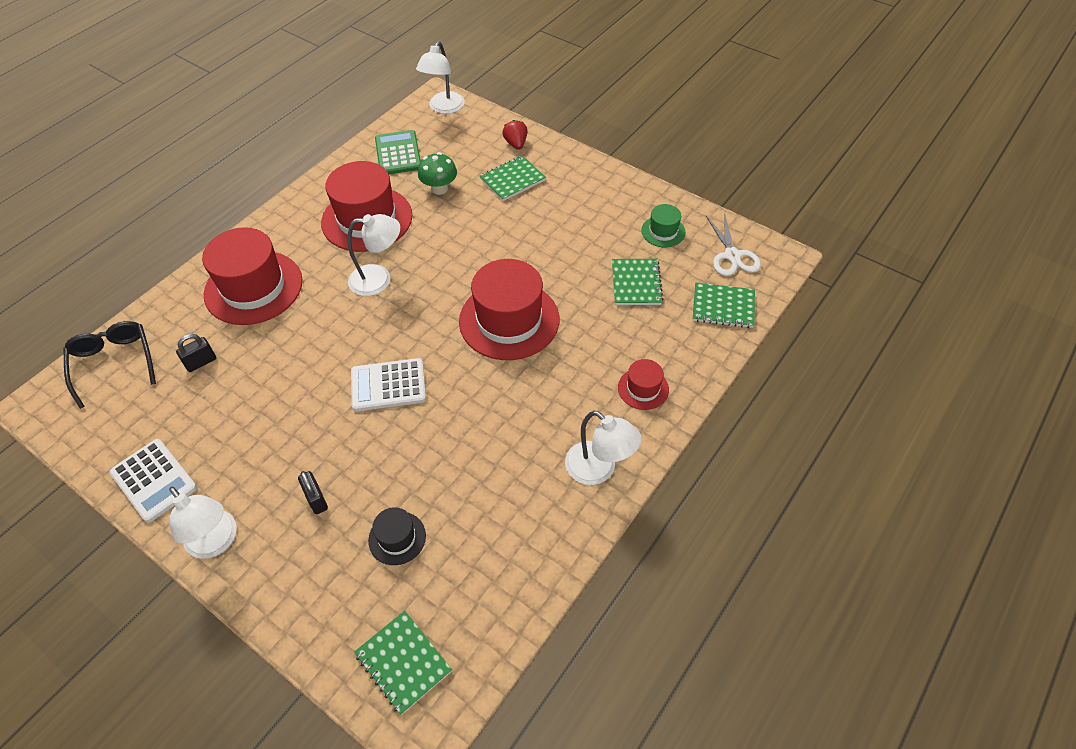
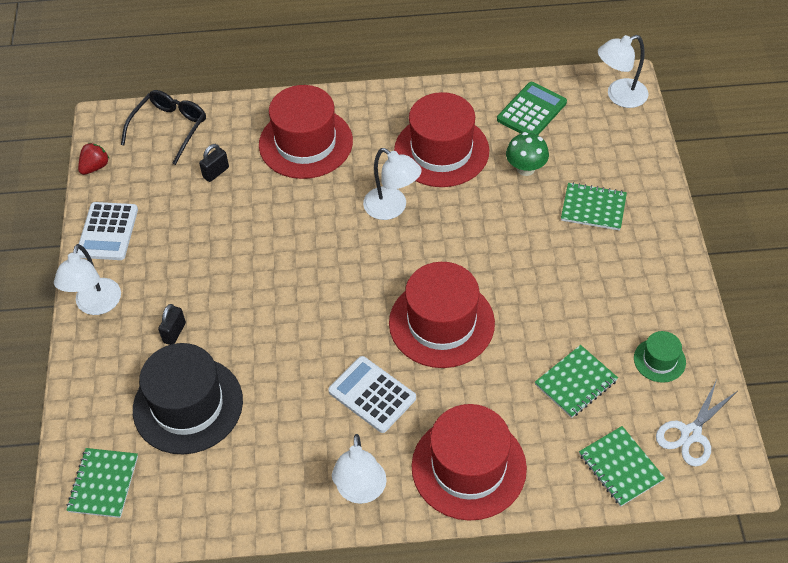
camera: 50 degrees right, 0 degrees up
black padlock [176,334,216,372] -> black padlock turned 60 degrees counterclockwise [199,144,229,182]
white calculator [351,358,426,411] -> white calculator moved to [328,356,416,433]
black hat [368,507,426,565] -> black hat [133,343,243,454], size x2.10
red strawberry [502,120,528,150] -> red strawberry moved to [78,143,109,175]
red hat [618,359,669,410] -> red hat [412,404,527,521], size x2.10

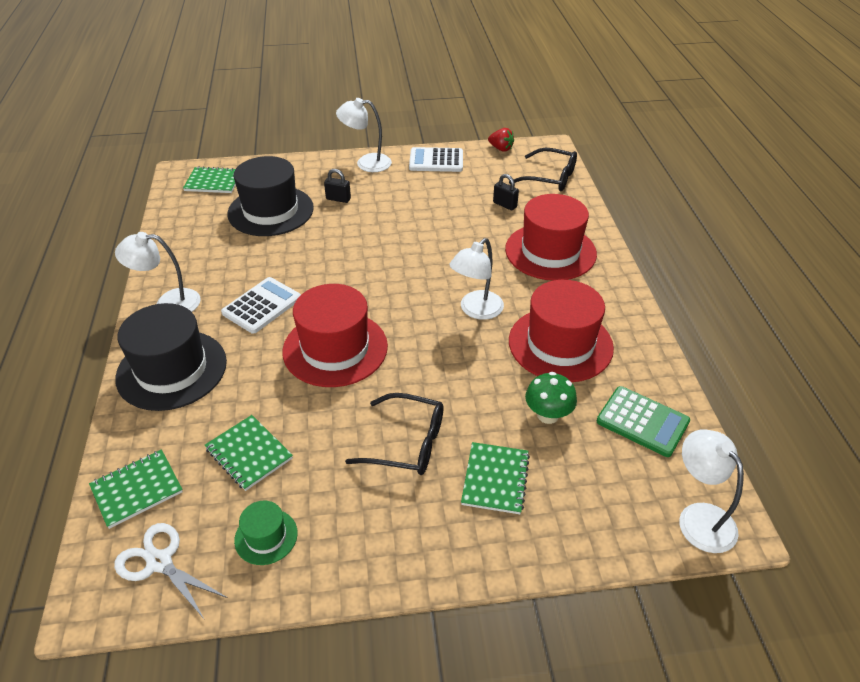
camera: 85 degrees right, 10 degrees down
red hat [412,404,527,521] -> black hat [115,303,227,411]
none -> black glasses [345,393,443,475]

